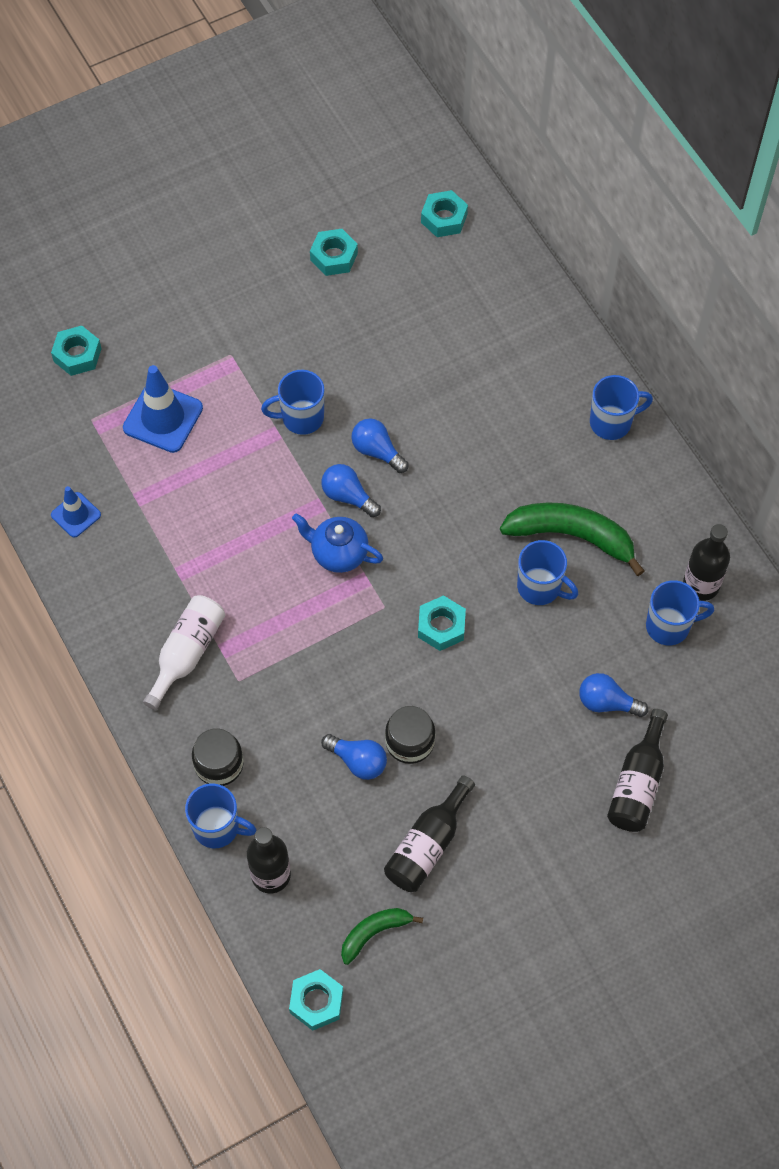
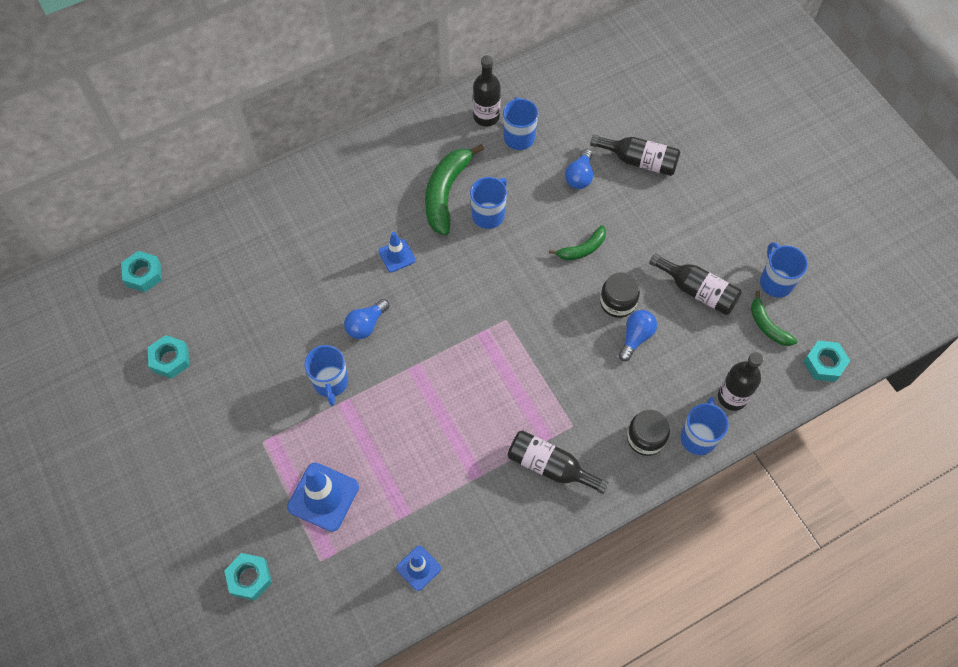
camera: 90 degrees left, 0 degrees up
white bottle [143,595,225,710] -> black bottle [508,430,609,494]
blue teapot [292,514,383,573] -> none
blue light bulb [321,464,381,517] -> none
turquoise nut [418,595,466,651] -> none
blue mug [590,375,653,440] -> blue mug moved to [760,242,808,298]
none -> blue traffic cone [378,232,416,272]
none -> green banana [549,225,606,260]

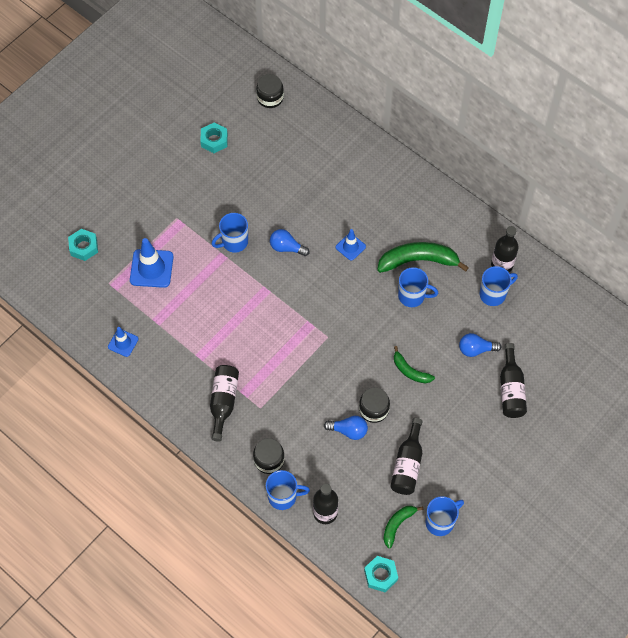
camera: 70 degrees right, 0 degrees up
turquoise nut [121,251,162,292] -> black jar [256,74,284,108]

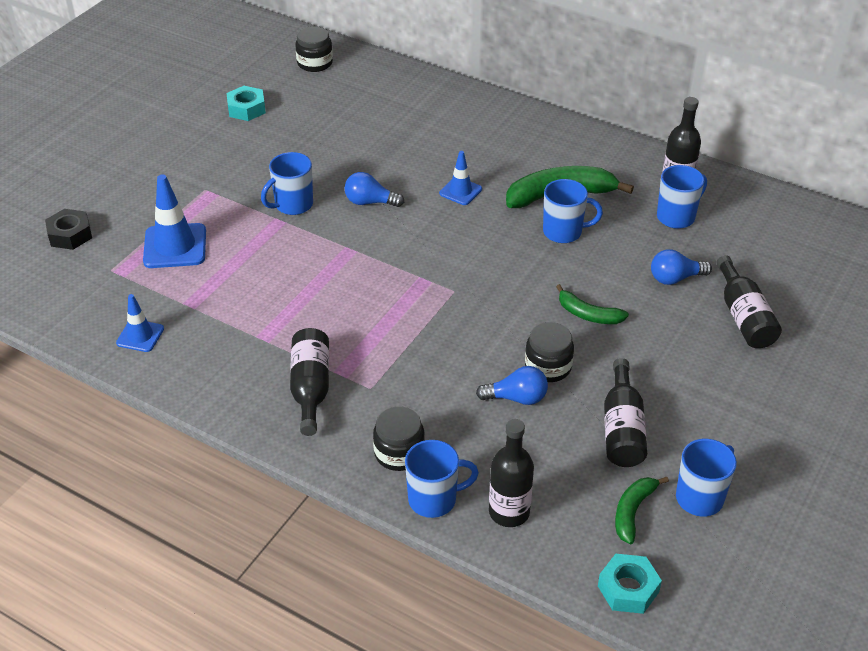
camera: 10 degrees left, 20 degrees down
turquoise nut [68,229,98,261] -> black nut [45,209,92,250]

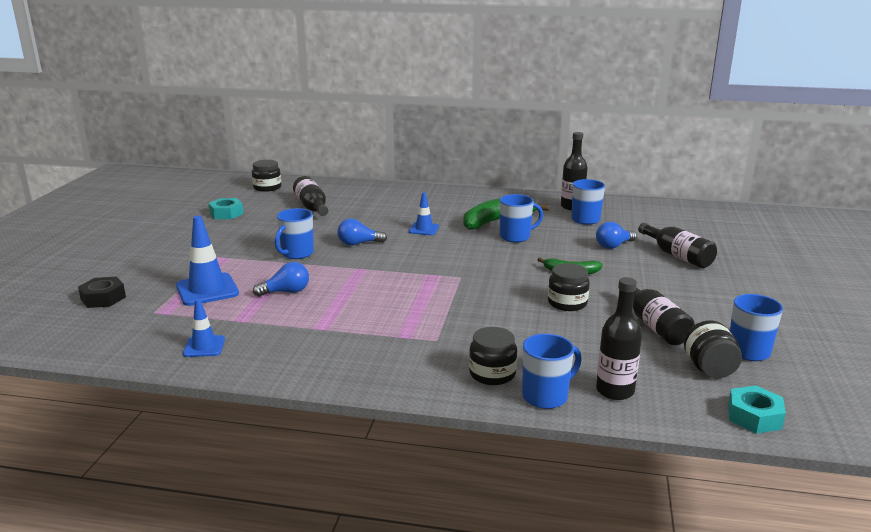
camera: 20 degrees left, 20 degrees down
black bottle [290,328,329,436] -> black bottle moved to [293,176,329,216]
blue light bulb [476,366,548,405] -> blue light bulb moved to [253,262,309,297]
green banana [615,477,669,544] -> black jar [684,320,742,378]

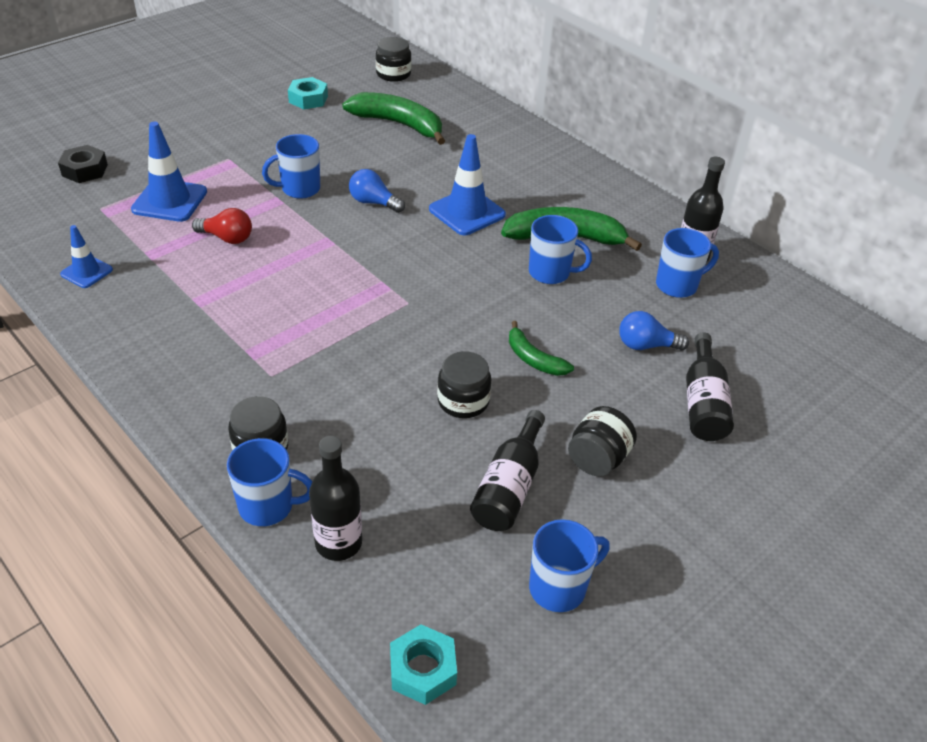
camera: 35 degrees right, 20 degrees up
blue light bulb [253,262,309,297] -> red light bulb [192,208,252,244]
black bottle [293,176,329,216] -> green banana [342,92,445,145]
blue traffic cone [409,192,439,235] -> blue traffic cone [429,134,506,235], size x1.70
black jar [684,320,742,378] -> black jar moved to [568,406,637,477]

